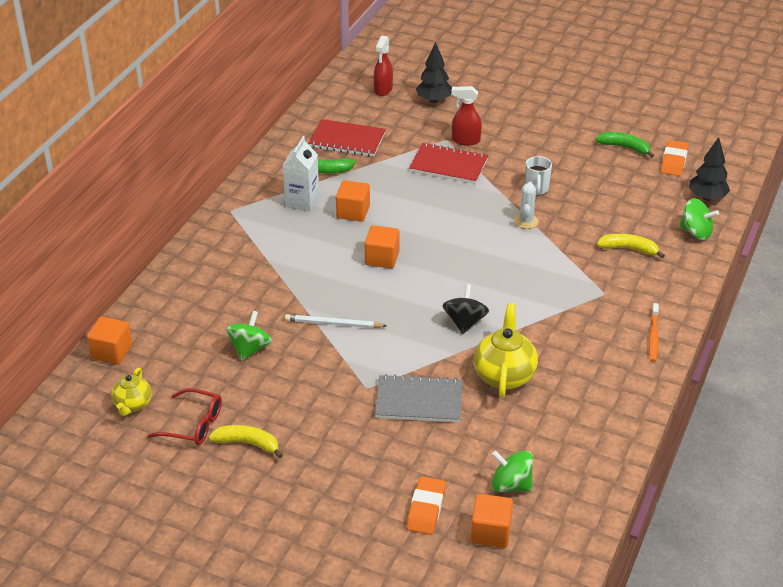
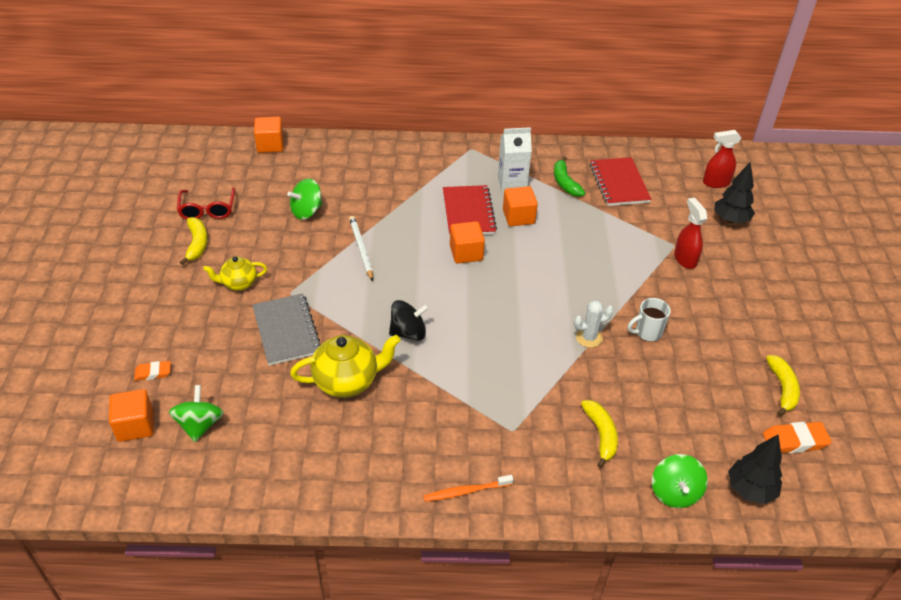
camera: 65 degrees right, 5 degrees up
yellow teapot [111,368,151,416] -> yellow teapot moved to [203,256,267,291]
green spinning top [226,311,272,361] -> green spinning top turned 150 degrees clockwise [287,179,323,220]
orange eraser [406,477,446,535] -> orange eraser [134,361,171,381], size x0.63
red notebook [409,143,488,184] -> red notebook moved to [443,185,497,236]
green banana [596,132,654,158] -> yellow banana [766,355,800,417]

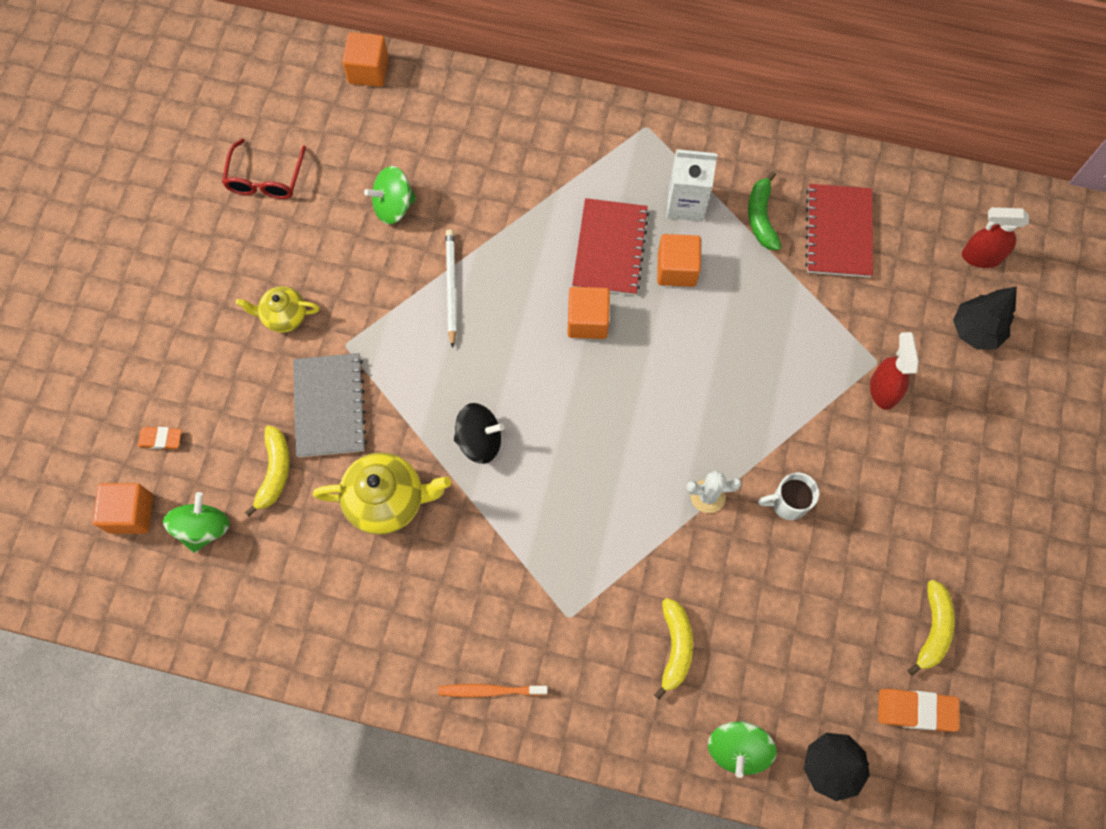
camera: 15 degrees right, 25 degrees up
yellow banana [180,217,208,265] -> yellow banana moved to [245,426,290,517]

